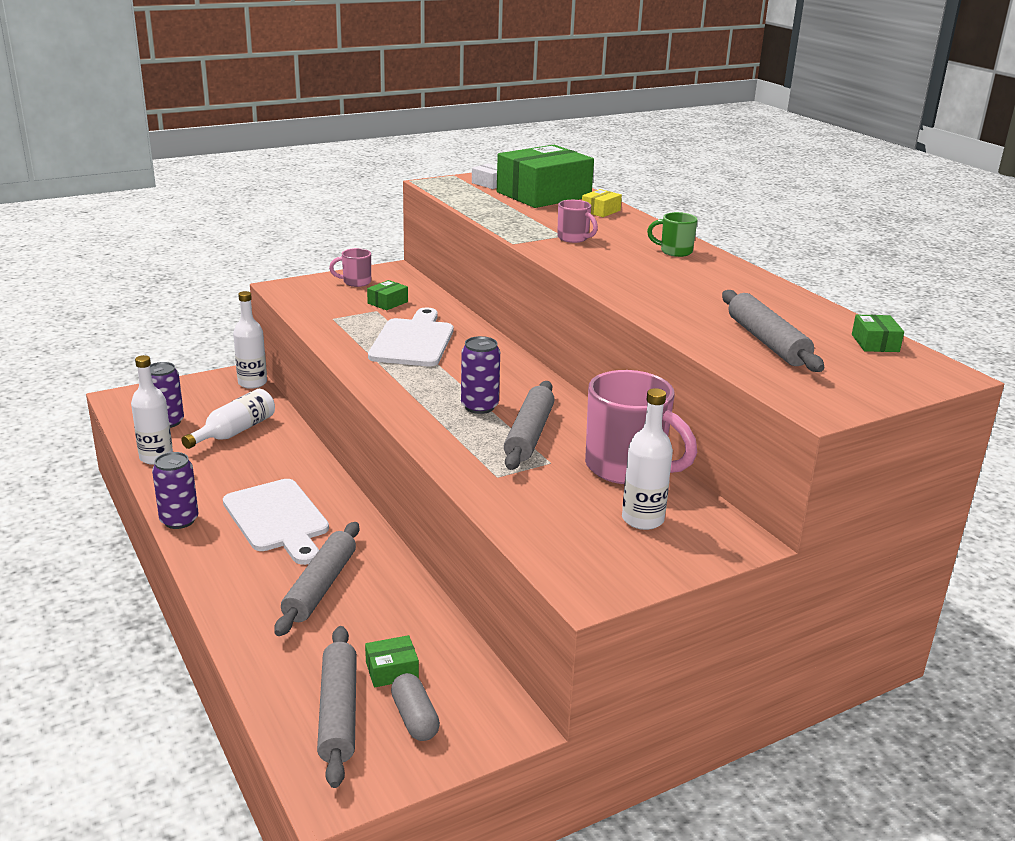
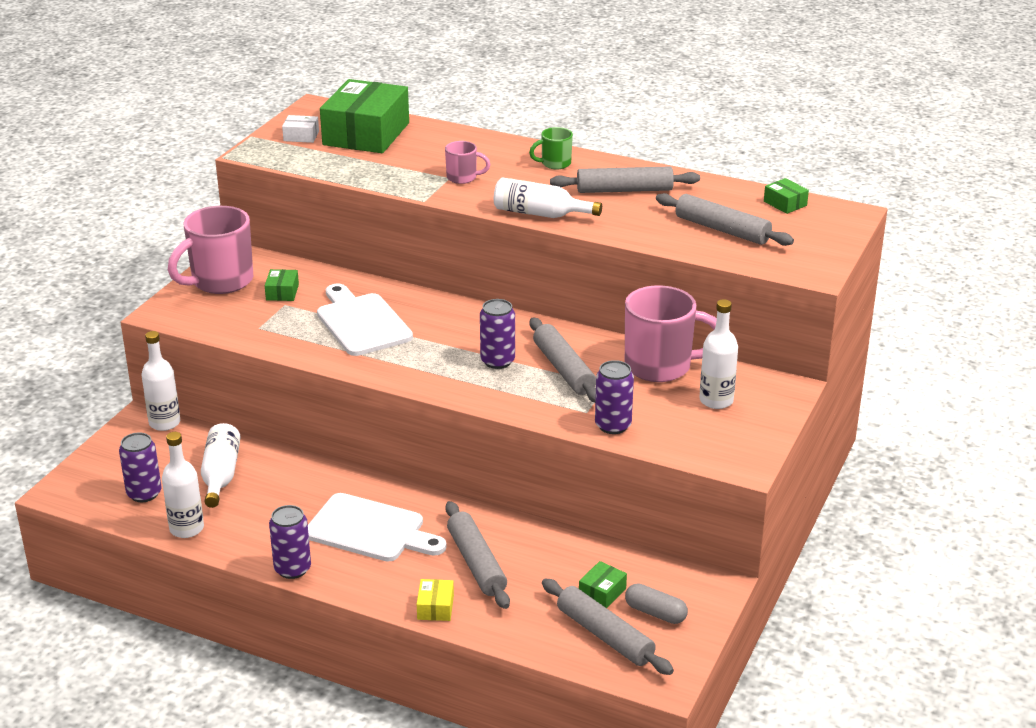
camera: 35 degrees left, 5 degrees up
pink mug [329,248,371,287] -> pink mug [168,206,253,294], size x2.05
yellow box [582,189,622,217] -> yellow box moved to [417,579,454,621]
none -> white bottle [494,178,602,218]
none -> grey rolling pin [550,166,700,193]
none -> purple can [595,360,634,434]

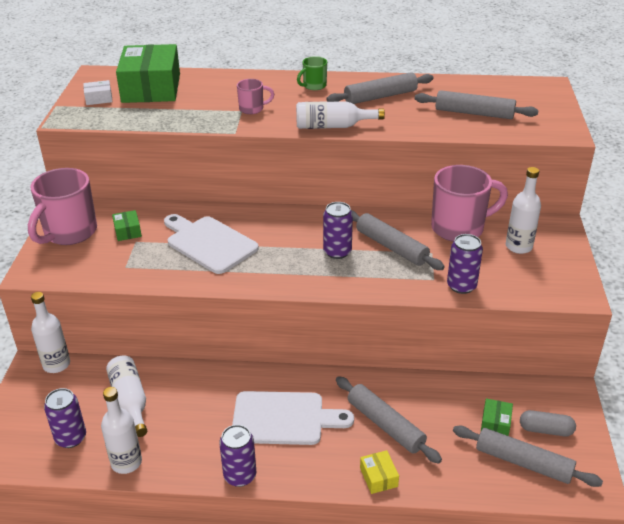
camera: 20 degrees left, 5 degrees up
green box [764,178,809,214] -> none

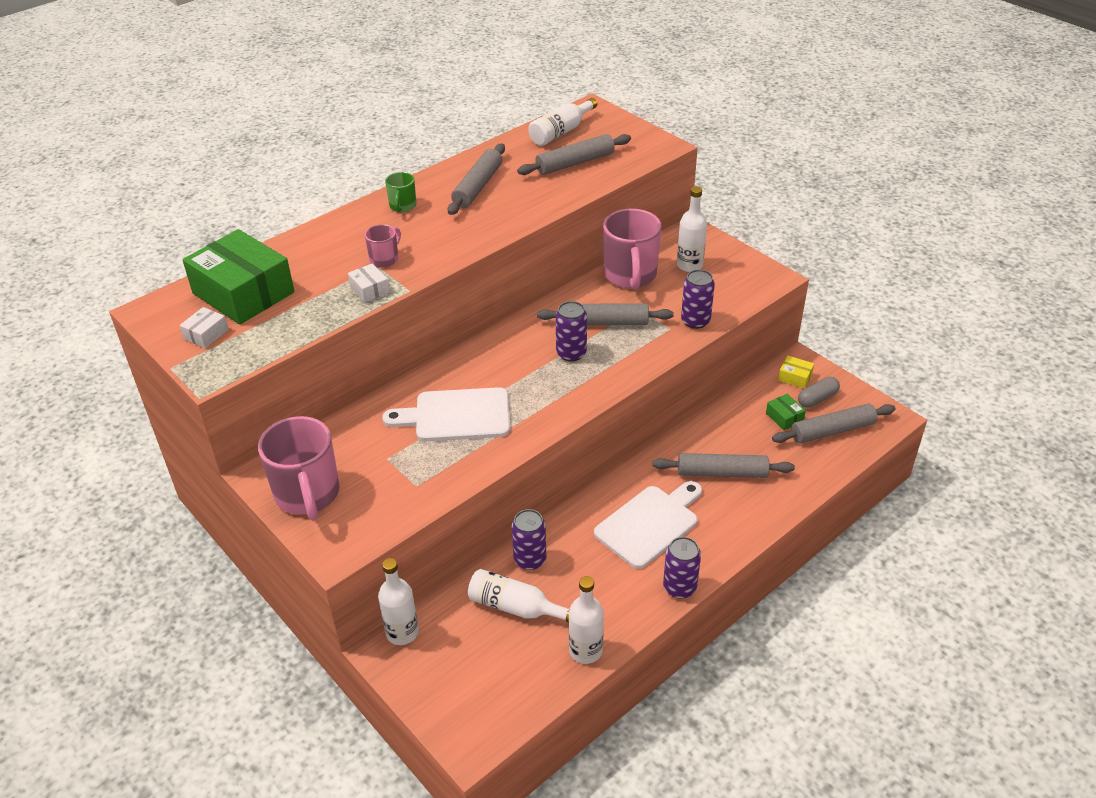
camera: 45 degrees left, 5 degrees up
purple can [44,388,86,448] -> purple can moved to [512,509,546,570]
green box [112,210,142,241] -> none
white bottle [296,101,385,129] -> white bottle moved to [529,98,597,146]
yellow box [360,450,399,494] -> yellow box moved to [778,356,814,389]
pink mug [431,165,508,242] -> pink mug turned 150 degrees clockwise [603,209,661,290]
none -> white box [348,263,389,302]

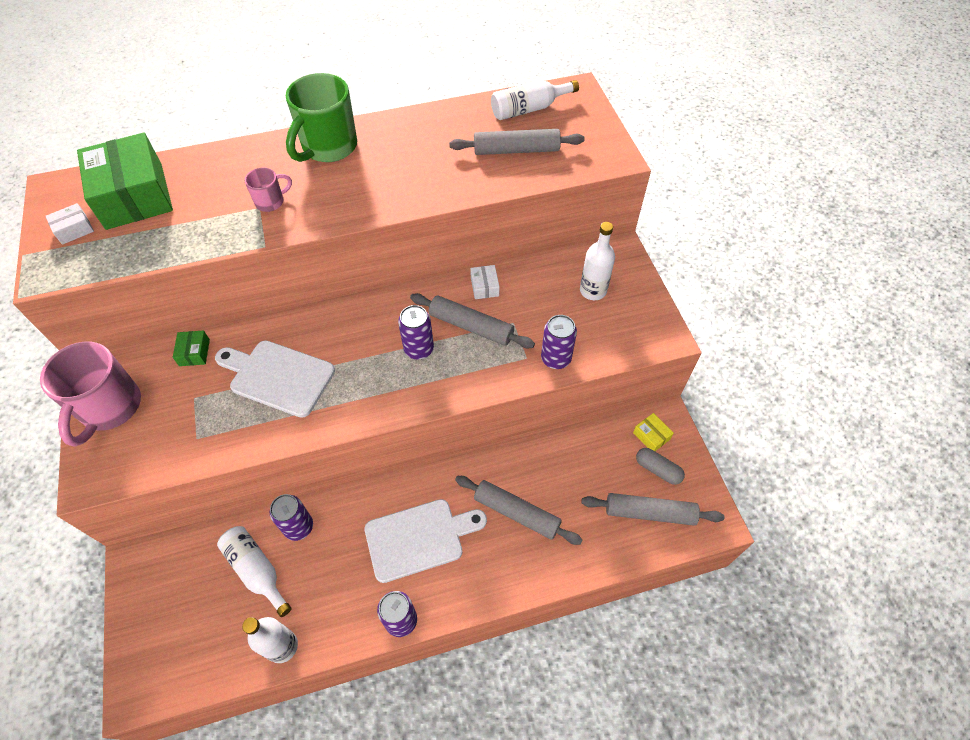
camera: 25 degrees right, 15 degrees up
white box [348,263,389,302] -> white box moved to [470,265,499,299]
white bottle [378,558,419,645] -> none
green mug [385,172,416,212] -> green mug [286,73,357,162], size x2.05
grey rolling pin [448,143,505,215] -> none
pink mug [603,209,661,290] -> none
green box [766,394,806,430] -> green box moved to [173,331,210,366]
grey capsule [798,377,840,408] -> grey capsule turned 45 degrees clockwise [636,448,685,485]

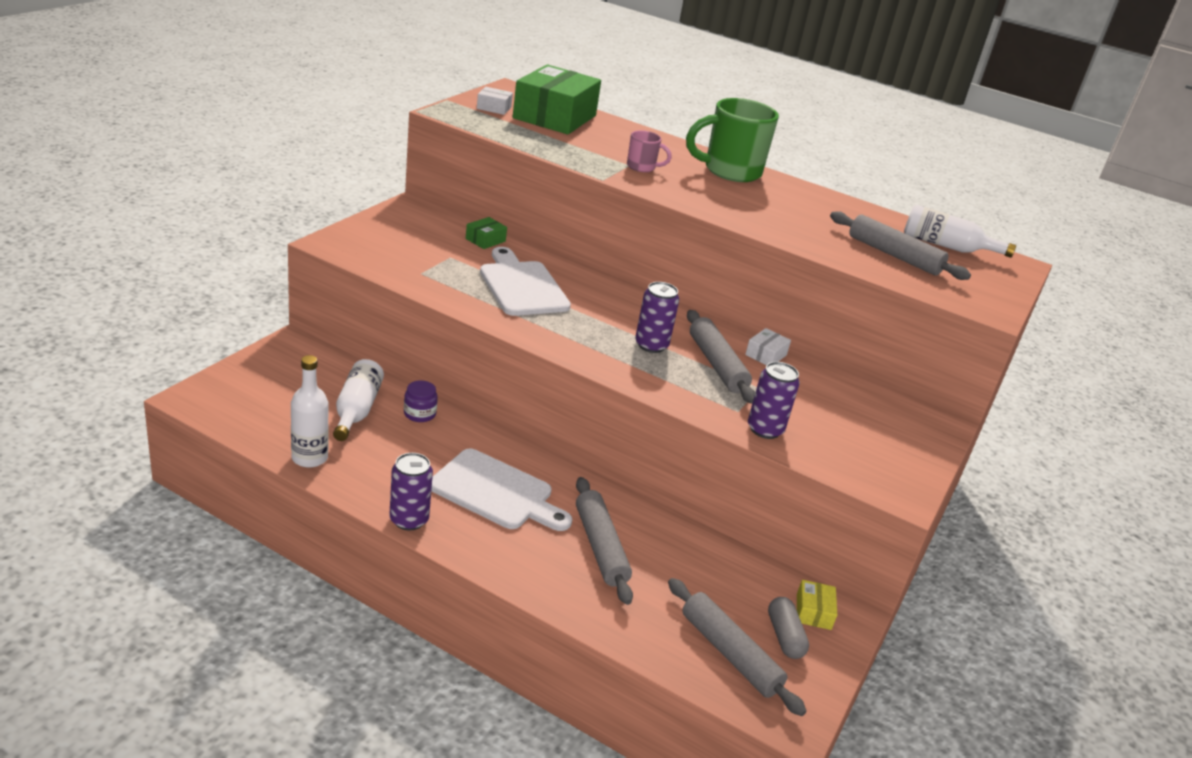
camera: 40 degrees right, 25 degrees down
pink mug [40,342,141,447] -> none
purple can [270,494,313,541] -> purple jar [404,380,438,422]
white bottle [580,222,615,300] -> none

